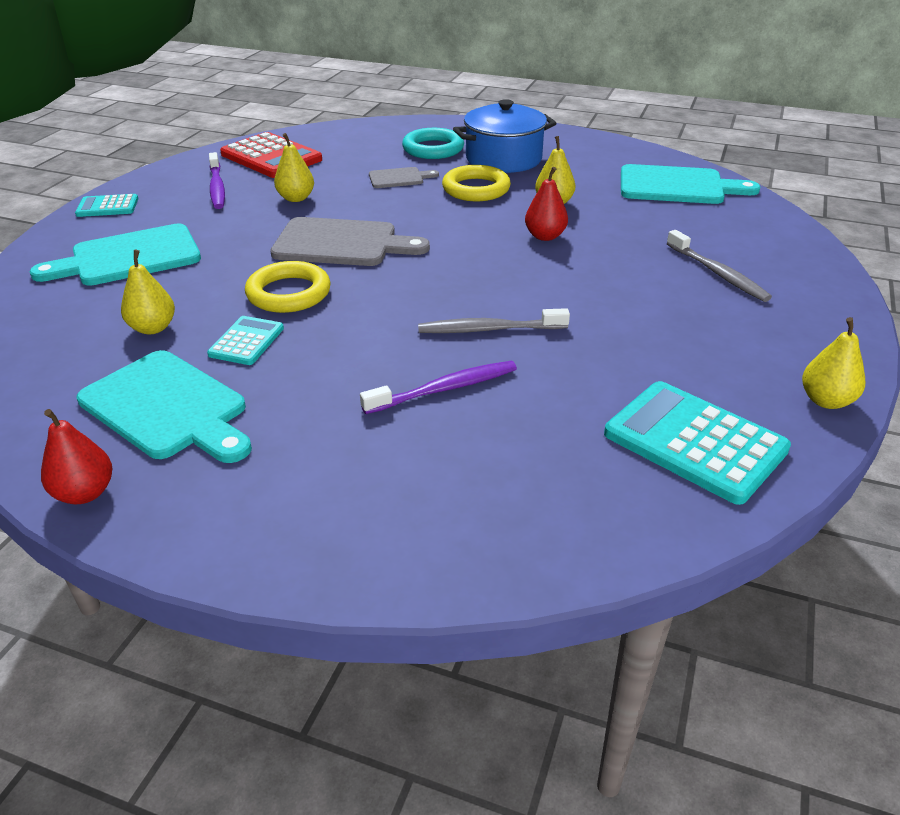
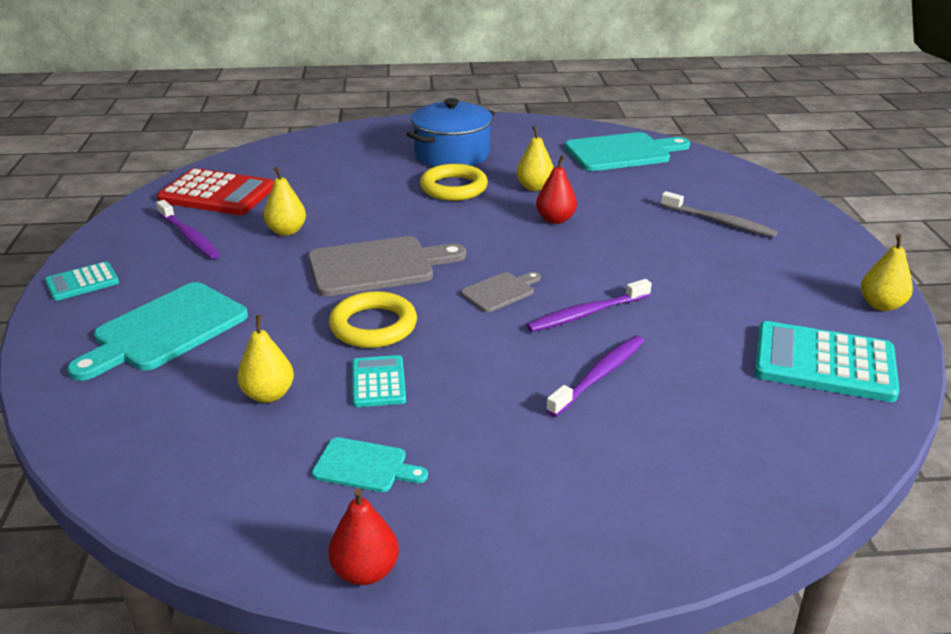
camera: 25 degrees left, 5 degrees down
turquoise cutting board [77,350,252,463] -> turquoise cutting board [312,437,428,492], size x0.52
grey cutting board [369,167,439,188] -> grey cutting board moved to [461,272,541,312]
turquoise ring [402,128,464,159] -> none
grey toothbrush [418,308,570,333] -> purple toothbrush [526,279,652,332]

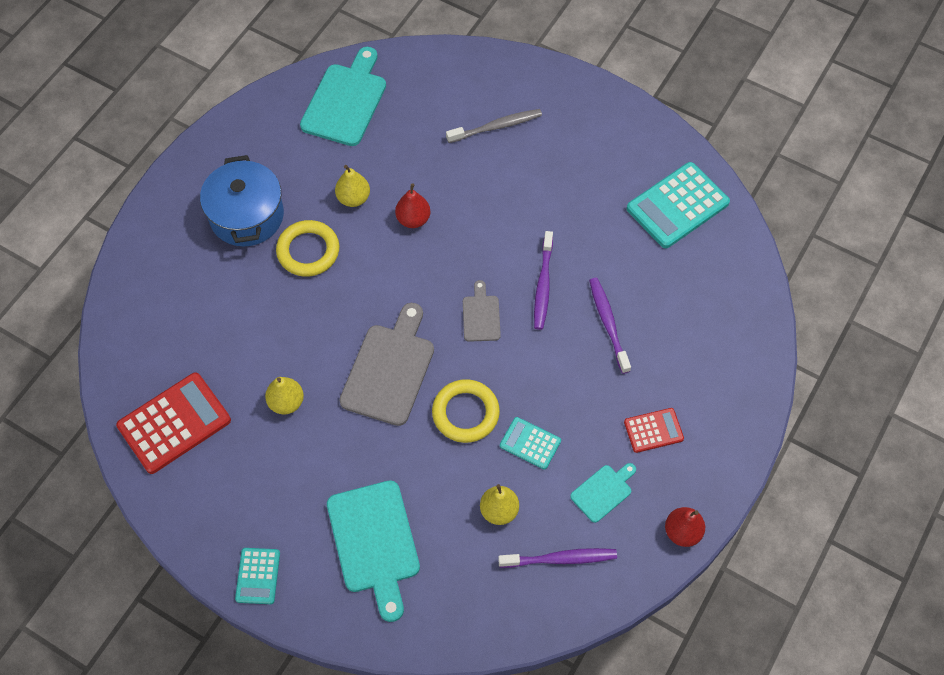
camera: 55 degrees left, 30 degrees up
purple toothbrush [156,200,220,259] -> purple toothbrush moved to [498,548,617,568]
yellow pear [861,234,913,311] -> none
none -> red calculator [624,408,684,453]

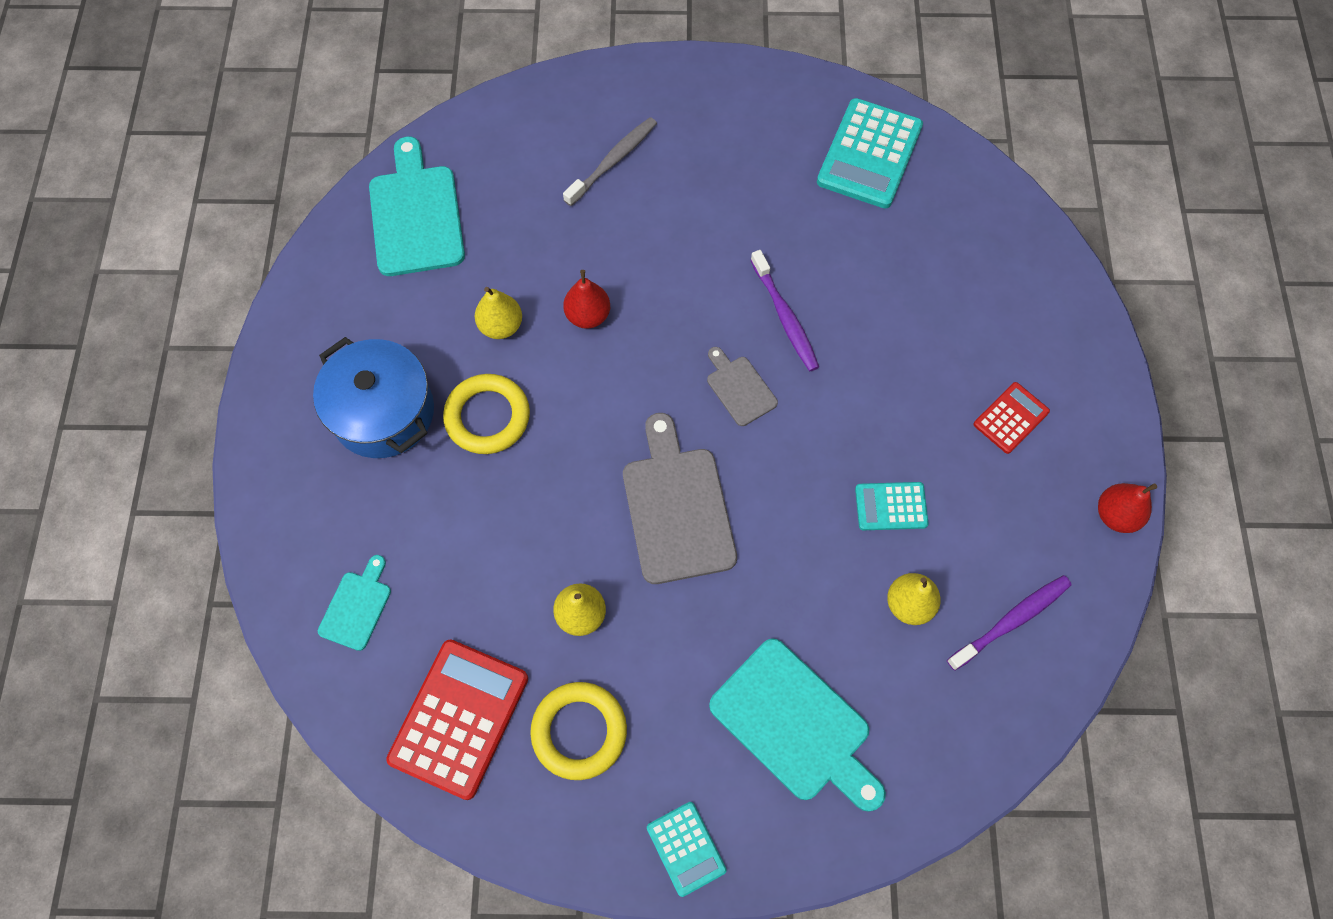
camera: 30 degrees left, 5 degrees up
yellow ring [432,379,500,443] -> yellow ring moved to [530,682,627,780]
turquoise cutting board [570,463,636,523] -> turquoise cutting board moved to [318,555,391,651]
purple toothbrush [589,278,631,374] -> none

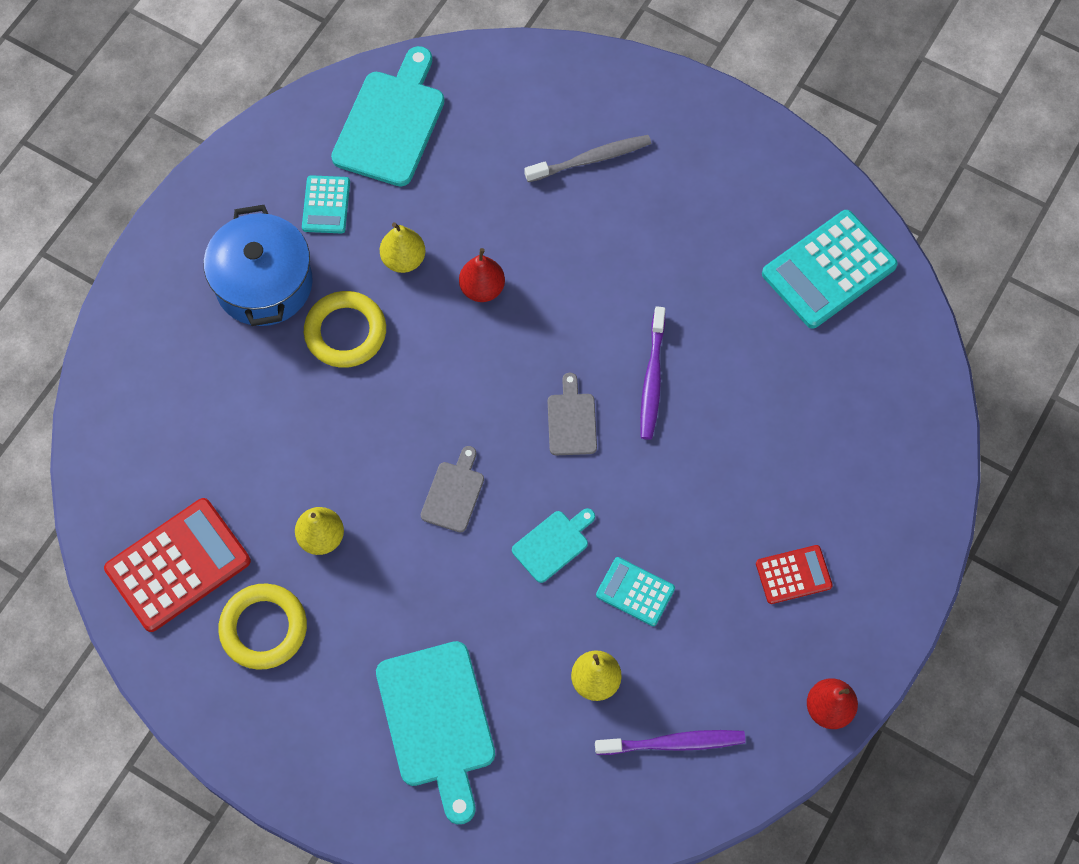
camera: 30 degrees right, 0 degrees up
turquoise cutting board [318,555,391,651] -> turquoise cutting board moved to [512,508,595,583]
grey cutting board [623,413,737,584] -> grey cutting board [421,446,484,533], size x0.52
turquoise calculator [647,802,727,897] -> turquoise calculator moved to [302,175,350,233]

